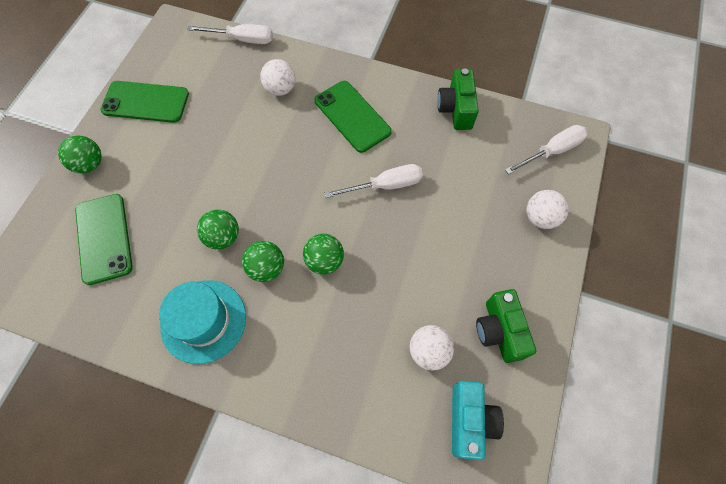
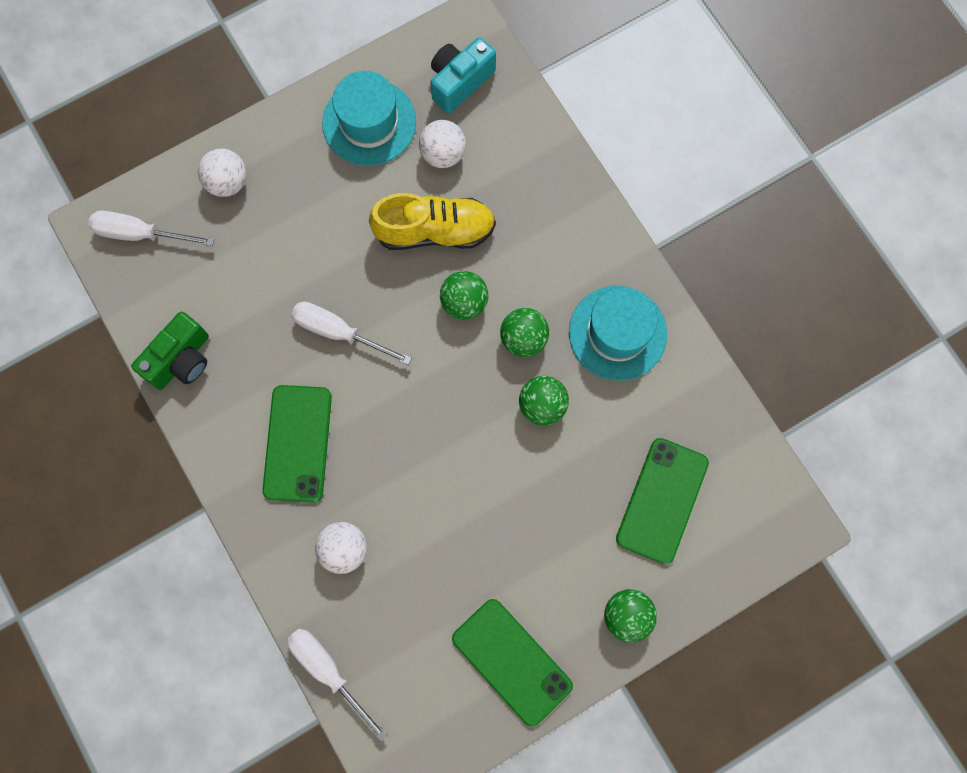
camera: 140 degrees left, 10 degrees up
green camera [476,289,536,363] -> turquoise hat [322,71,416,166]
none -> yellow shoe [369,193,496,250]

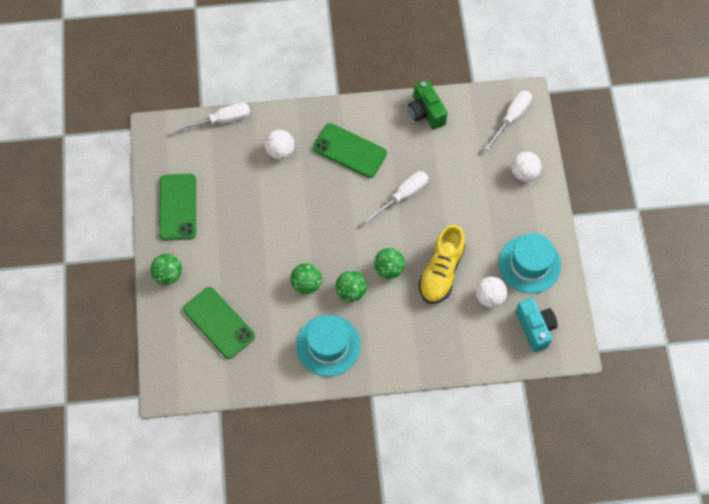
camera: 115 degrees right, 10 degrees down
green phone [452,599,573,727] -> green phone turned 75 degrees counterclockwise [159,174,196,240]

